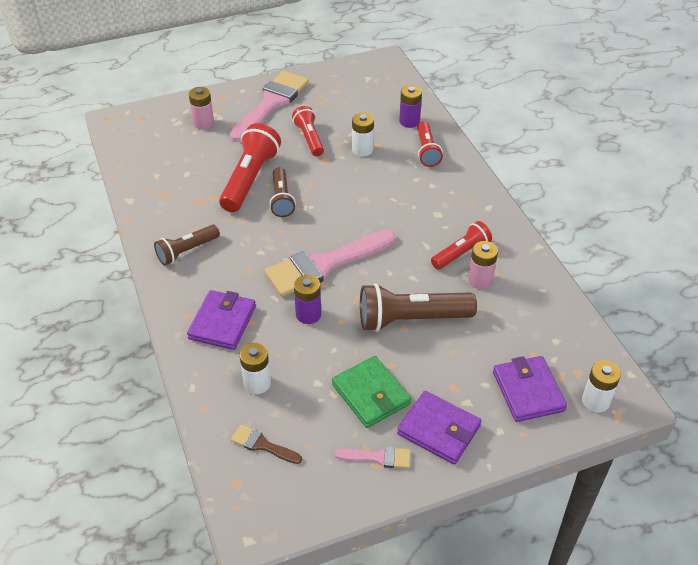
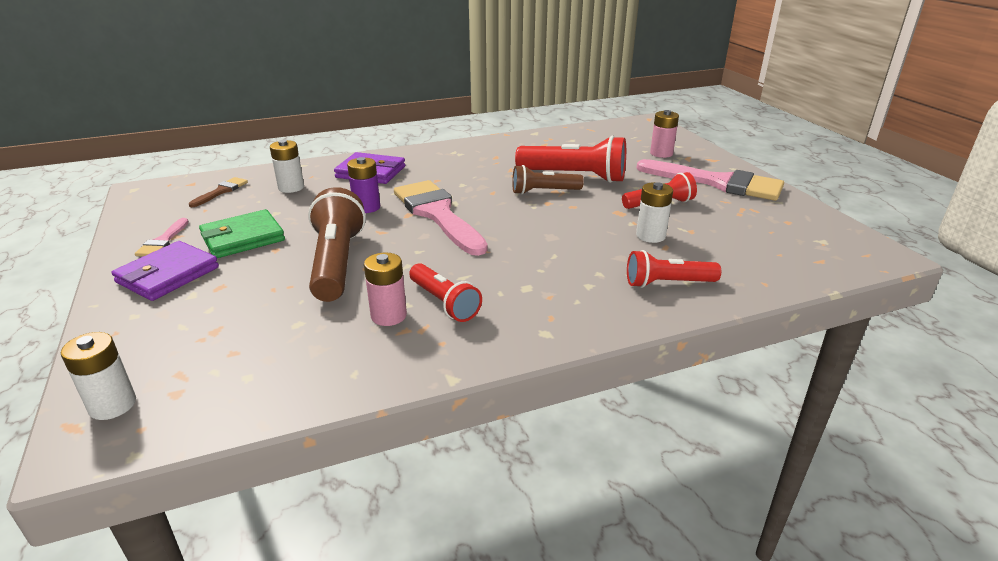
camera: 90 degrees right, 15 degrees down
brown flashlight [154,225,220,265] -> none
purple battery [399,85,422,128] -> none
purple wallet [493,356,567,422] -> none

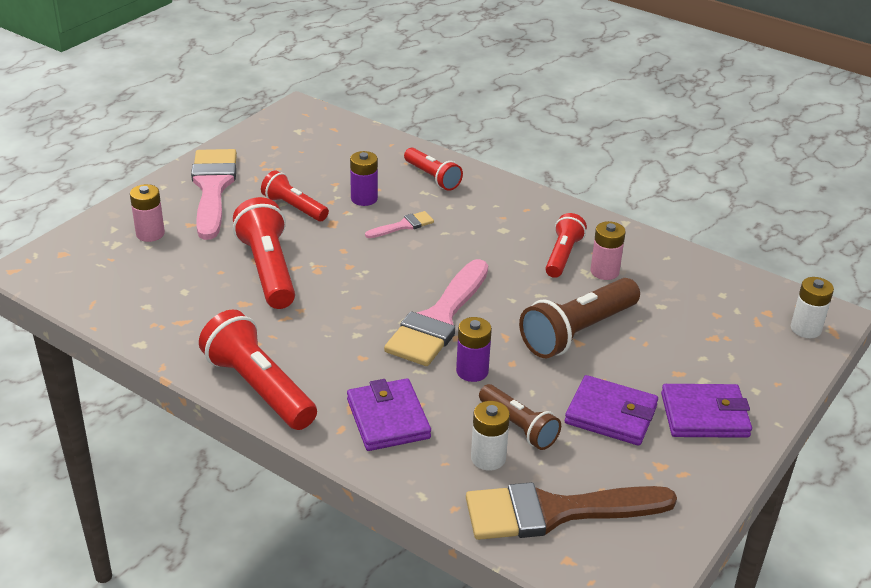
camera: 125 degrees left, 5 degrees up
pink brush [135,218,189,257] -> pink brush moved to [365,211,434,238]
brown brush [189,177,248,207] -> brown brush [466,482,677,540], size x2.20
green wallet [199,209,285,258] -> purple wallet [565,375,658,446]
brown flashlight [512,165,584,195] -> brown flashlight moved to [479,384,561,450]
white battery [636,182,673,243] -> purple battery [350,151,378,206]
none -> red flashlight [199,310,317,430]

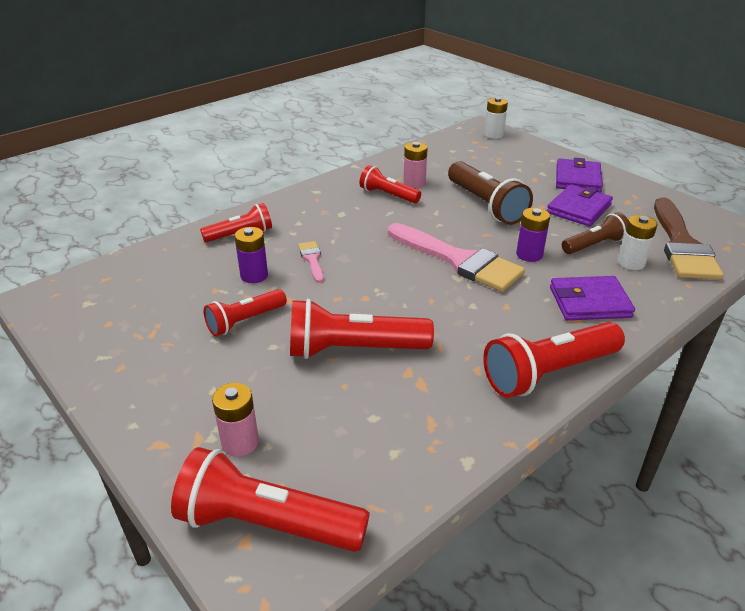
camera: 75 degrees left, 0 degrees up
pink brush [191,149,237,240] -> none
none -> red flashlight [171,447,370,552]

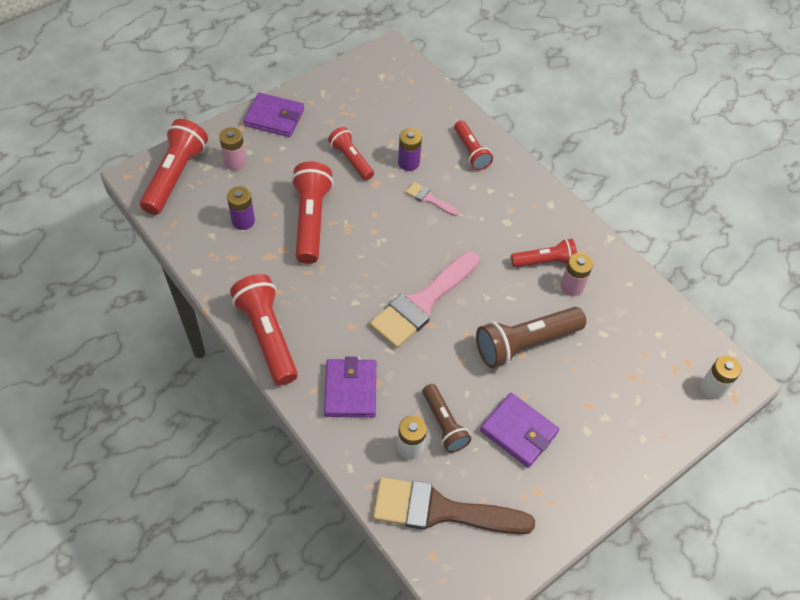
camera: 90 degrees right, 20 degrees up
pink brush [298,241,324,283] -> pink brush turned 135 degrees counterclockwise [406,182,459,216]
red flashlight [360,165,421,204] -> red flashlight turned 45 degrees clockwise [511,239,577,267]
purple battery [516,208,550,262] -> purple battery moved to [227,186,255,230]
purple wallet [556,158,603,193] -> purple wallet moved to [244,93,304,137]

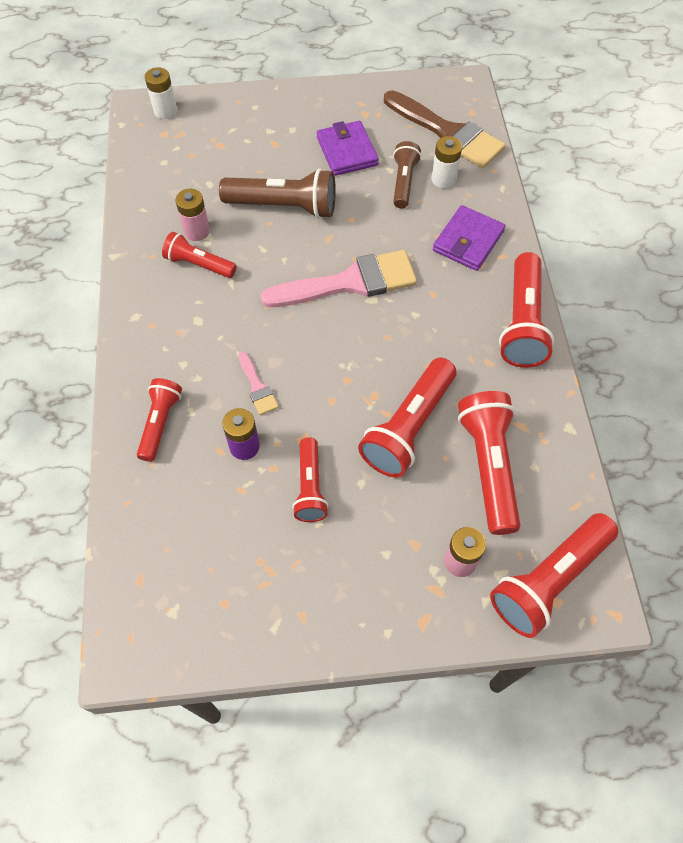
camera: 145 degrees left, 5 degrees up
purple battery [227,186,255,230] -> red flashlight [458,391,520,535]
purple wallet [244,93,304,137] -> none

